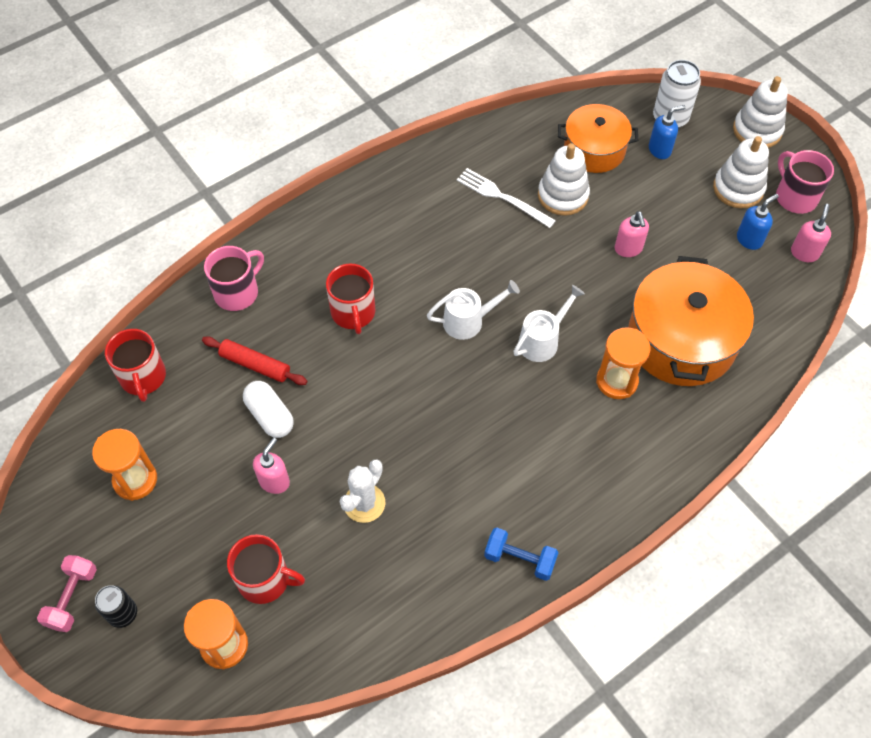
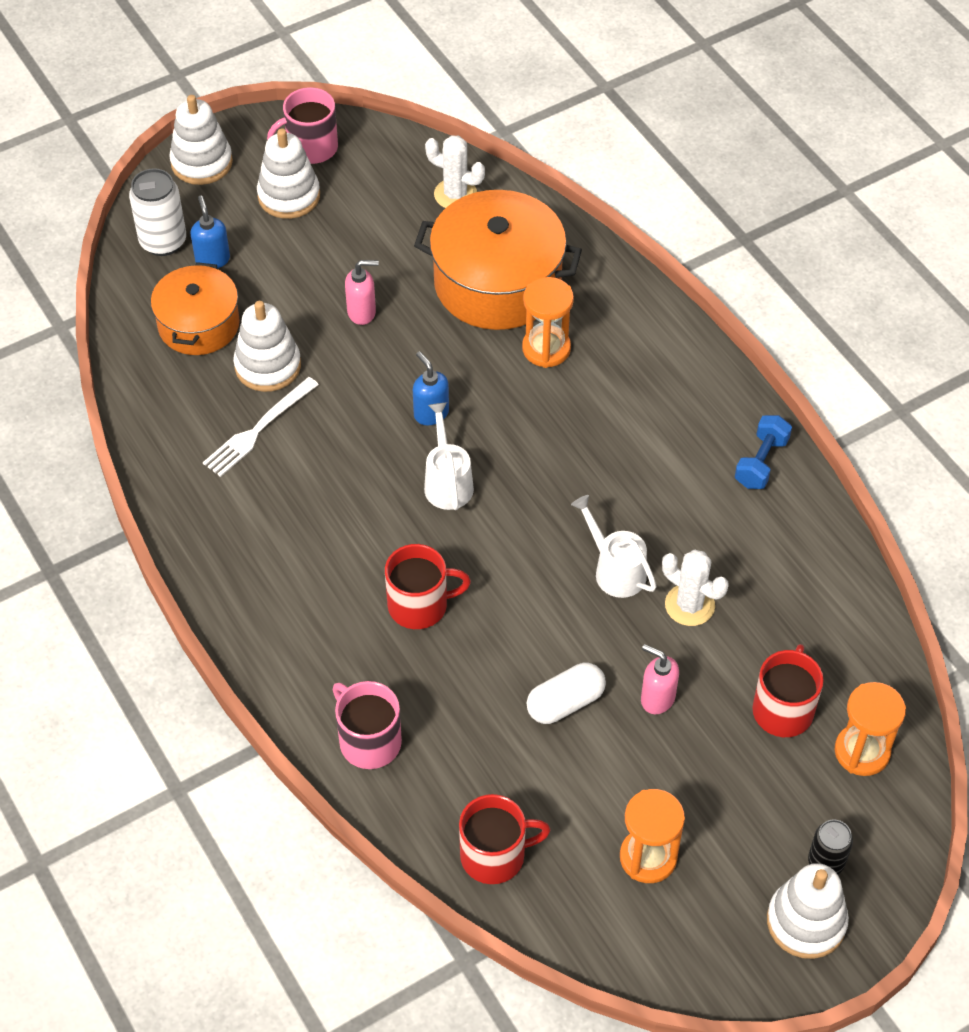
camera: 85 degrees left, 5 degrees down
pink dumbbell [37,555,97,632] -> white stacking toy [767,863,849,959]
red rolling pin [202,336,307,385] -> none
white watering can [513,285,585,362] -> white watering can moved to [571,495,657,598]
blue soap dispenser [737,194,779,250] -> blue soap dispenser moved to [413,352,449,425]
pink soap dispenser [791,204,831,262] -> none
none -> white cactus [425,135,485,208]

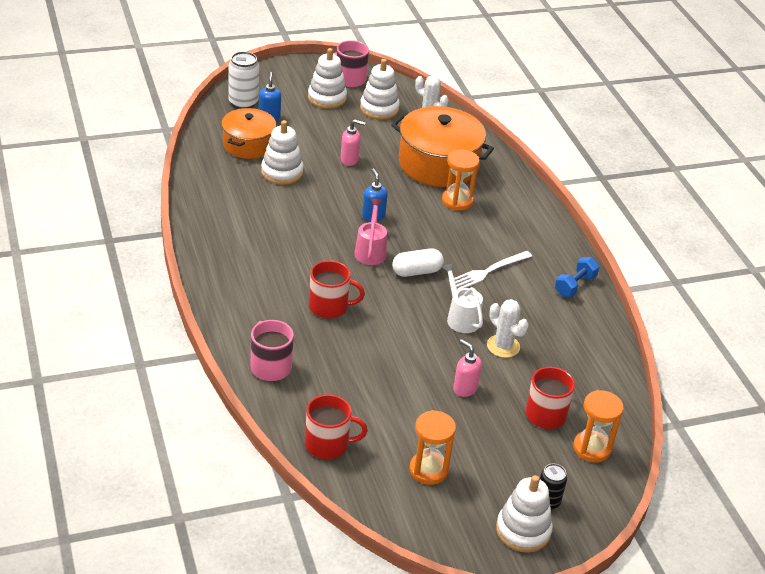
camera: 10 degrees right, 15 degrees down
white stacking toy [169,95,233,185] -> white stacking toy moved to [360,59,400,120]
white fork [203,377,319,477] -> white fork moved to [454,251,532,289]
white watering can [424,402,474,510] -> pink watering can [354,199,387,265]
white capsule [526,663,606,724] -> white capsule moved to [392,248,444,277]

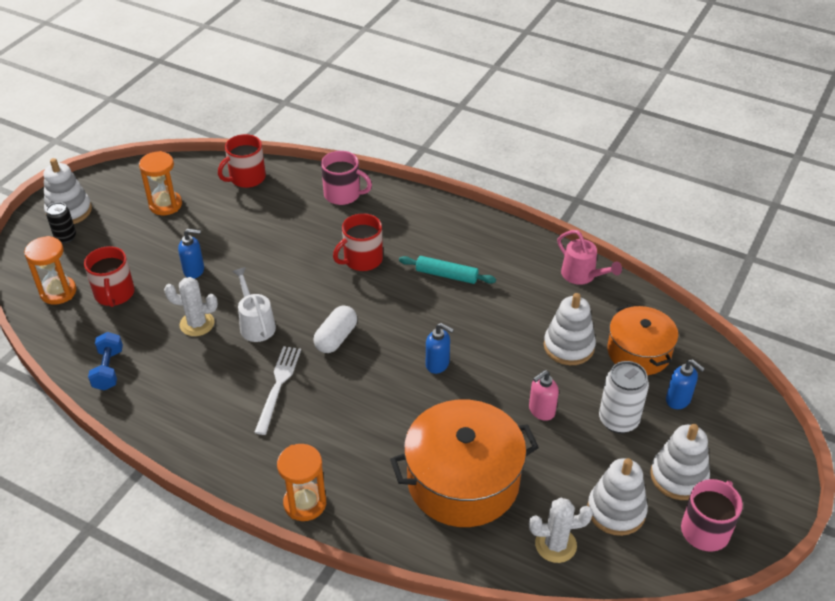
camera: 140 degrees right, 5 degrees up
white can [228,51,259,109] -> white can moved to [599,361,649,434]
pink watering can [354,199,387,265] -> pink watering can moved to [557,230,622,285]
orange hourglass [442,150,480,211] -> orange hourglass moved to [277,444,326,521]
white watering can [442,263,483,333] -> white watering can turned 135 degrees counterclockwise [232,267,276,342]
pink soap dispenser [453,339,482,397] -> blue soap dispenser [178,229,204,279]
blue dumbbell [555,257,599,297] -> blue dumbbell moved to [88,332,123,391]
none -> turquoise rolling pin [399,256,496,284]

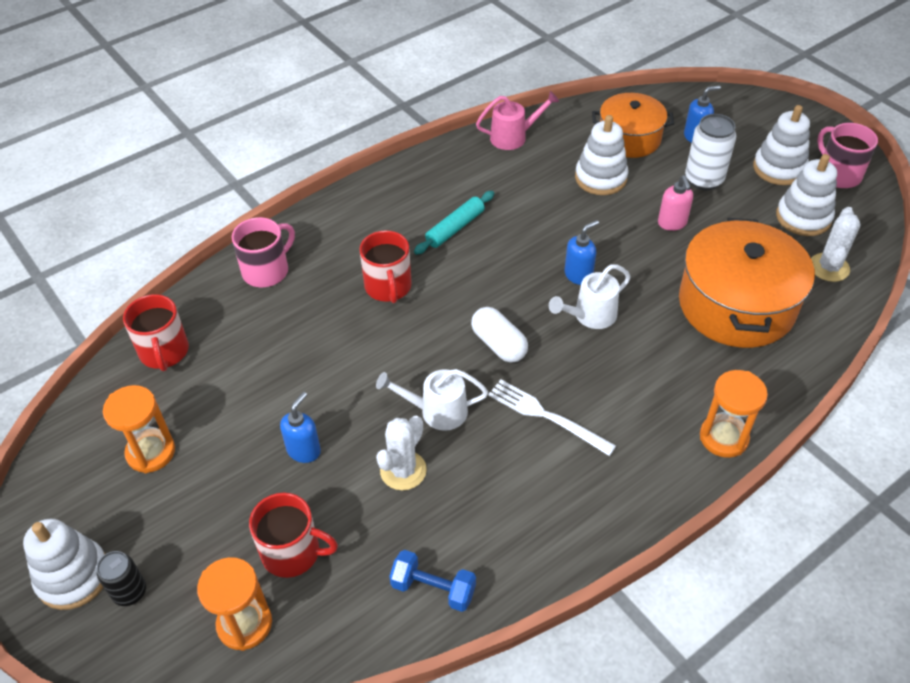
camera: 65 degrees left, 5 degrees up
none -> white watering can [549,264,631,329]

